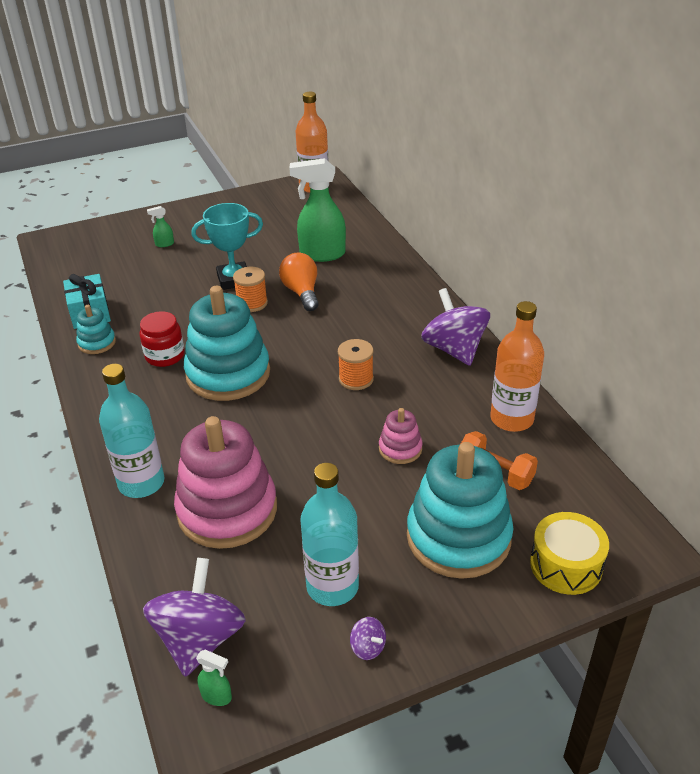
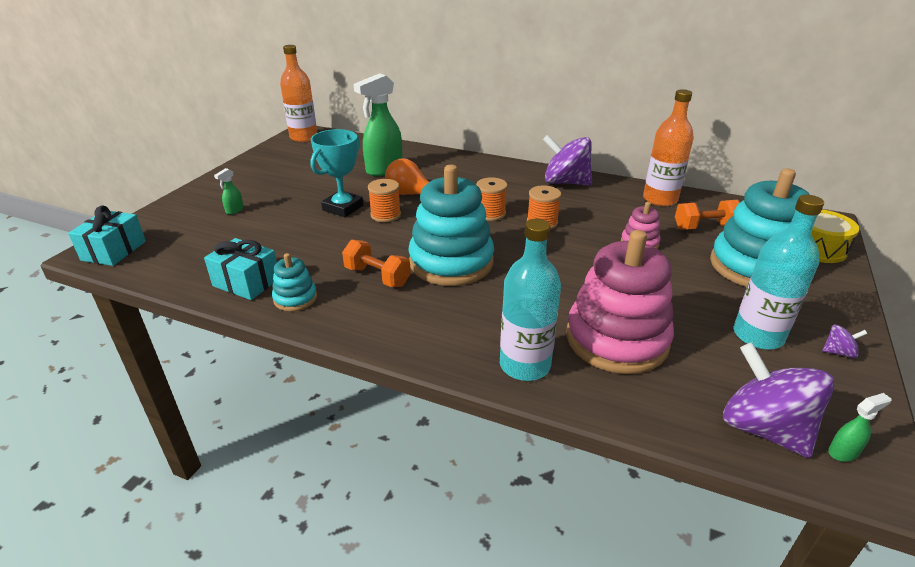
camera: 45 degrees left, 5 degrees down
red jar [140,311,185,367] -> orange dumbbell [342,240,411,287]
none -> turquoise gift [68,205,146,266]
none -> orange spool [476,177,507,221]

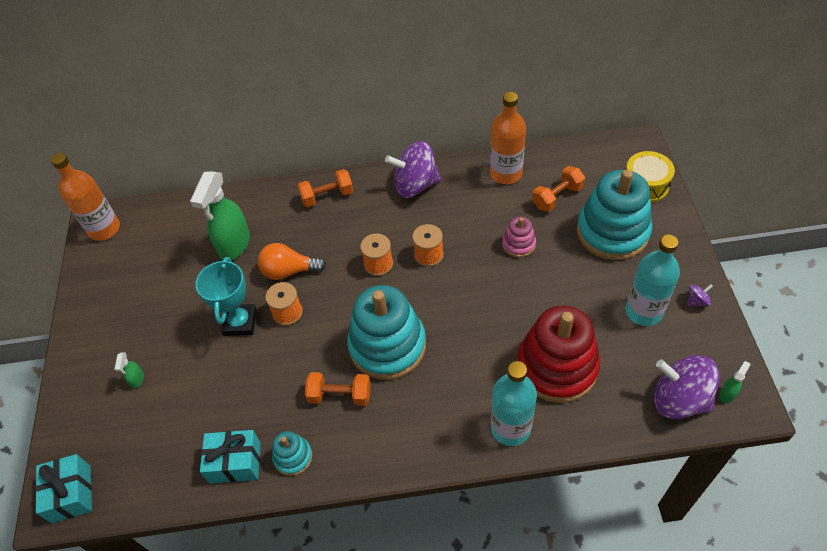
camera: 25 degrees left, 20 degrees up
pink stacking toy [566,230,674,374] -> red stacking toy [517,305,600,403]
none -> orange dumbbell [298,169,353,207]

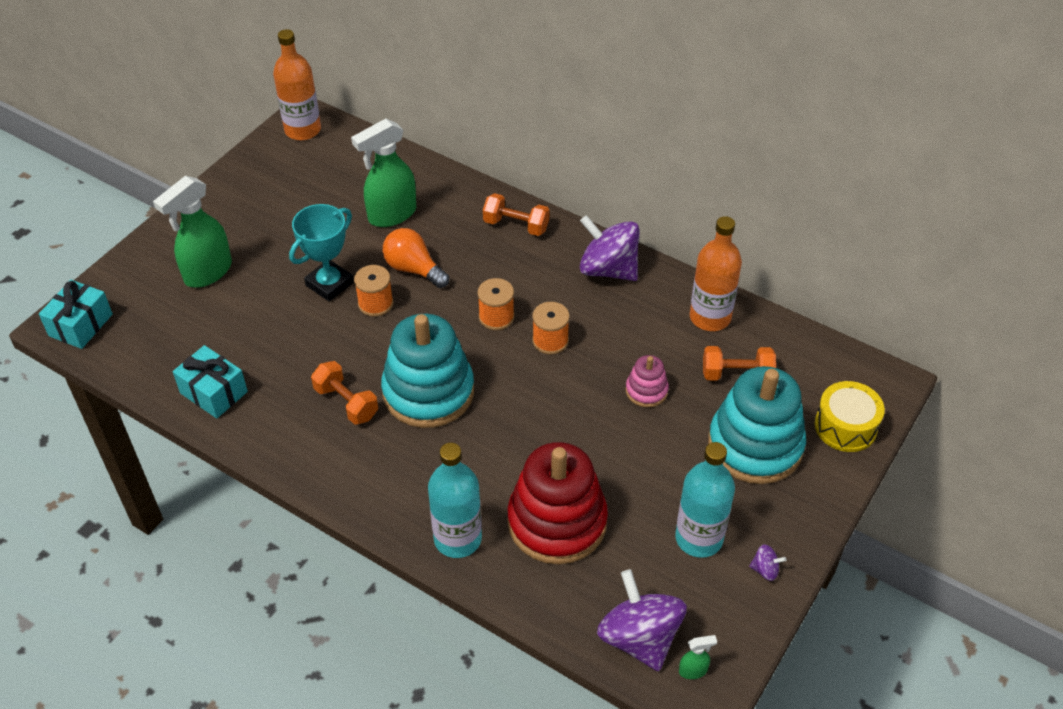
camera: 35 degrees right, 5 degrees down
green spray bottle [114,352,144,389] -> green spray bottle [153,176,232,288], size x2.37
turquoise stacking toy [272,431,313,476] -> none

